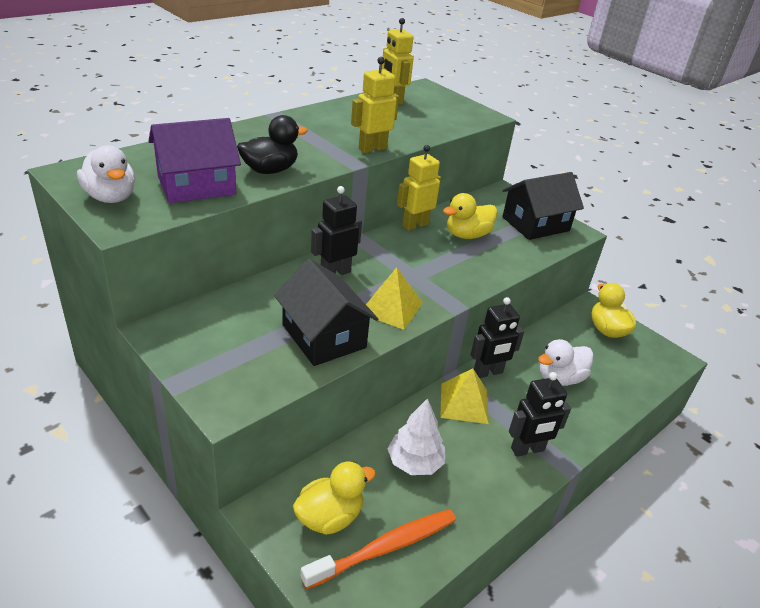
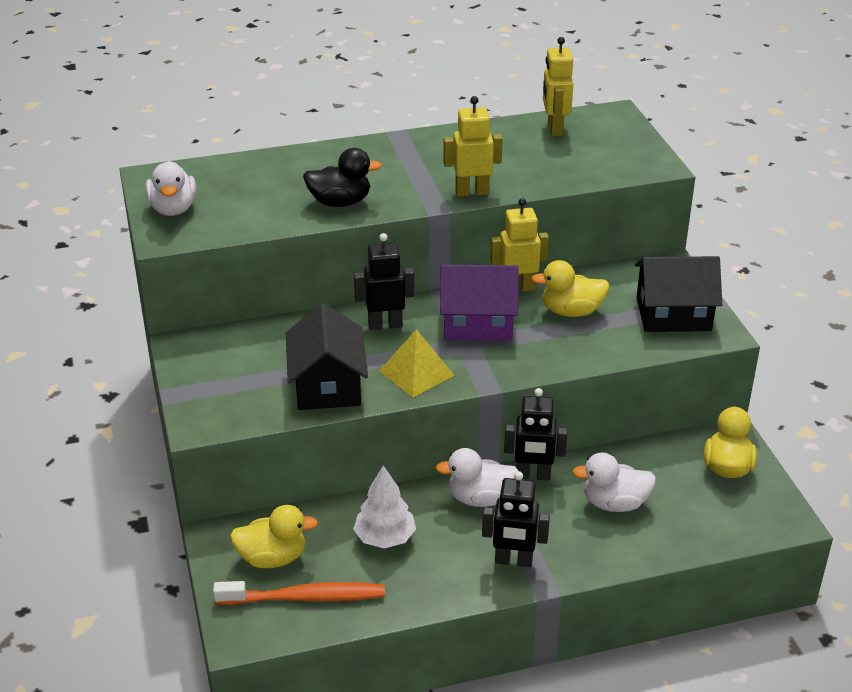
camera: 30 degrees right, 0 degrees up
purple house [148,118,241,203] -> purple house moved to [440,265,519,341]
yellow pyramid [440,369,489,424] -> white duck [436,448,518,507]

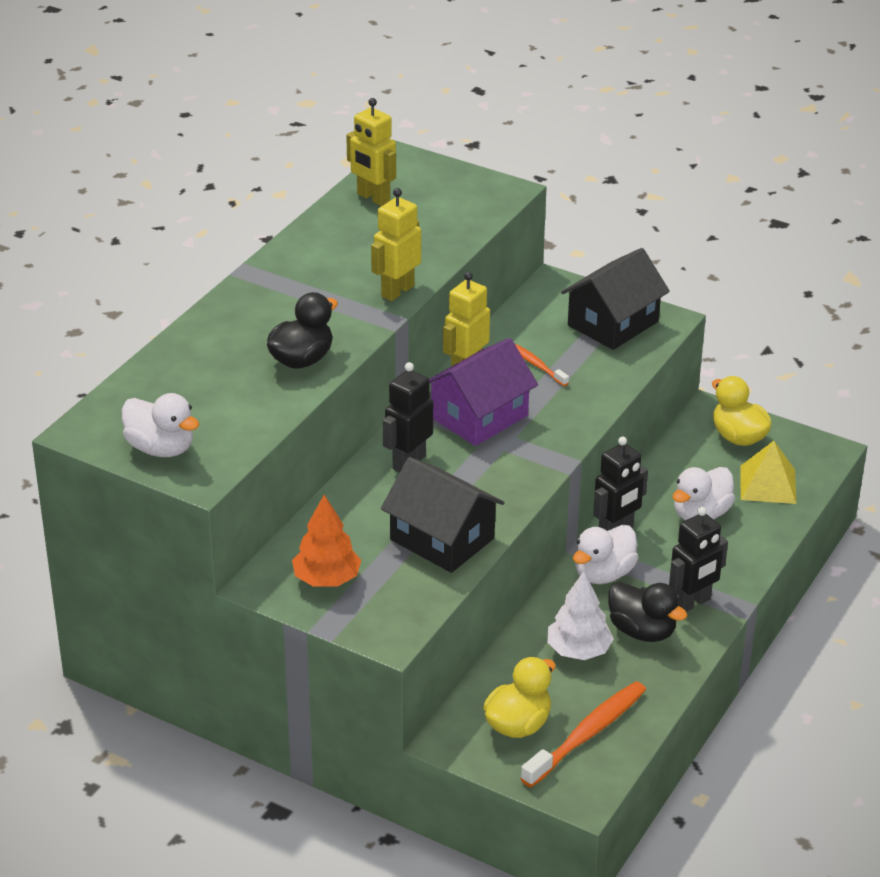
camera: 45 degrees left, 0 degrees up
yellow pyramid [379,329,455,398] -> yellow pyramid moved to [740,441,796,504]
yellow duck [531,260,609,317] -> orange toothbrush [514,343,569,386]
none -> orange tree [292,495,361,587]
none -> black duck [608,582,687,642]

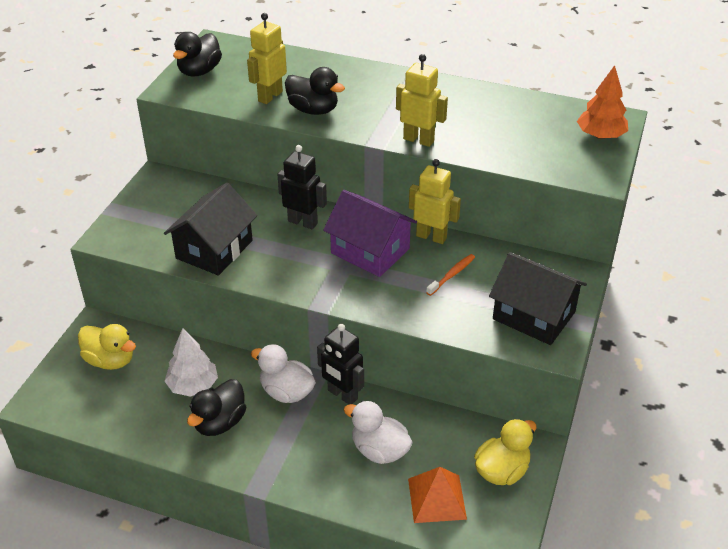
camera: 80 degrees right, 5 degrees up
white duck [122,393,199,457] -> black duck [173,32,222,76]
orange tree [292,495,361,587] -> orange tree moved to [577,65,628,139]
yellow robot [346,98,396,206] -> yellow robot moved to [247,13,287,104]
orange toothbrush [520,681,646,787] -> none
black robot [669,507,728,612] -> none
yellow pyramid [740,441,796,504] -> orange pyramid [408,467,467,523]

